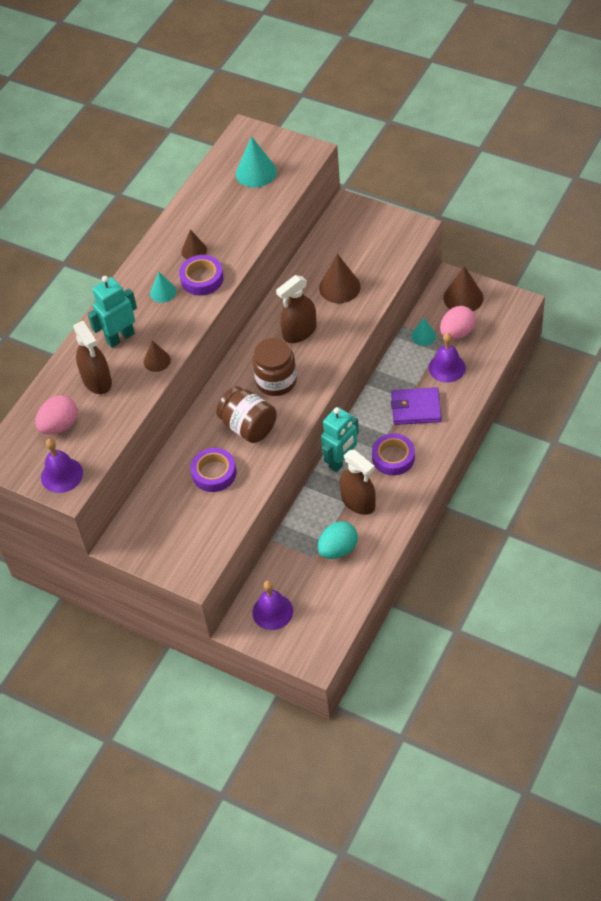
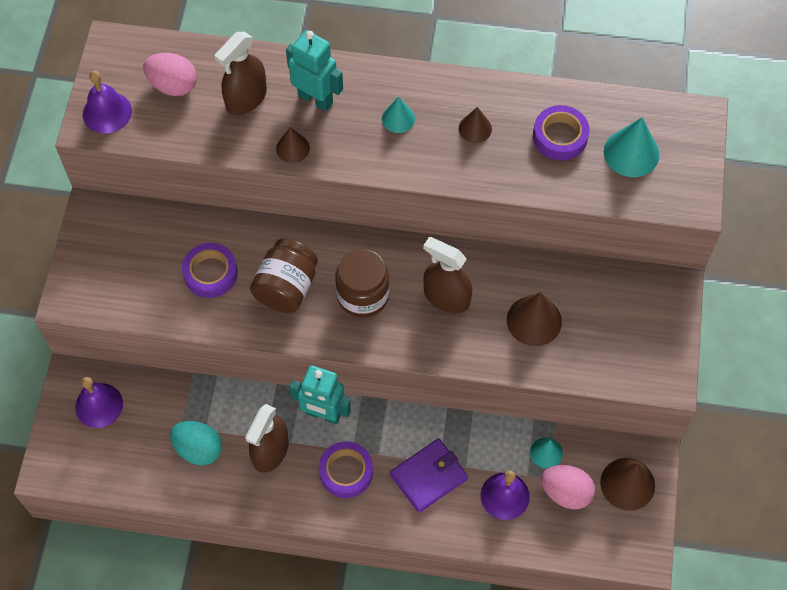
camera: 65 degrees right, 10 degrees up
purple tape [179,255,224,296] -> purple tape moved to [533,105,589,161]
purple wallet [391,387,442,425] -> purple wallet turned 75 degrees clockwise [390,438,468,513]

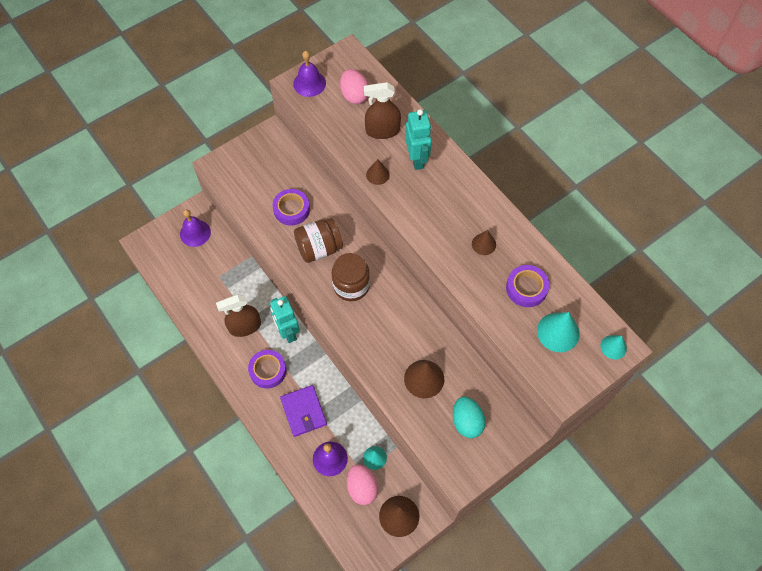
camera: 45 degrees right, 0 degrees up
turquoise egg [170,421,222,465] -> turquoise egg moved to [453,397,486,438]
turquoise cone [382,97,415,133] -> turquoise cone moved to [601,335,627,360]
purple wallet [390,438,468,513] -> purple wallet turned 60 degrees clockwise [280,385,327,437]
brown spray bottle [423,237,472,313] -> none

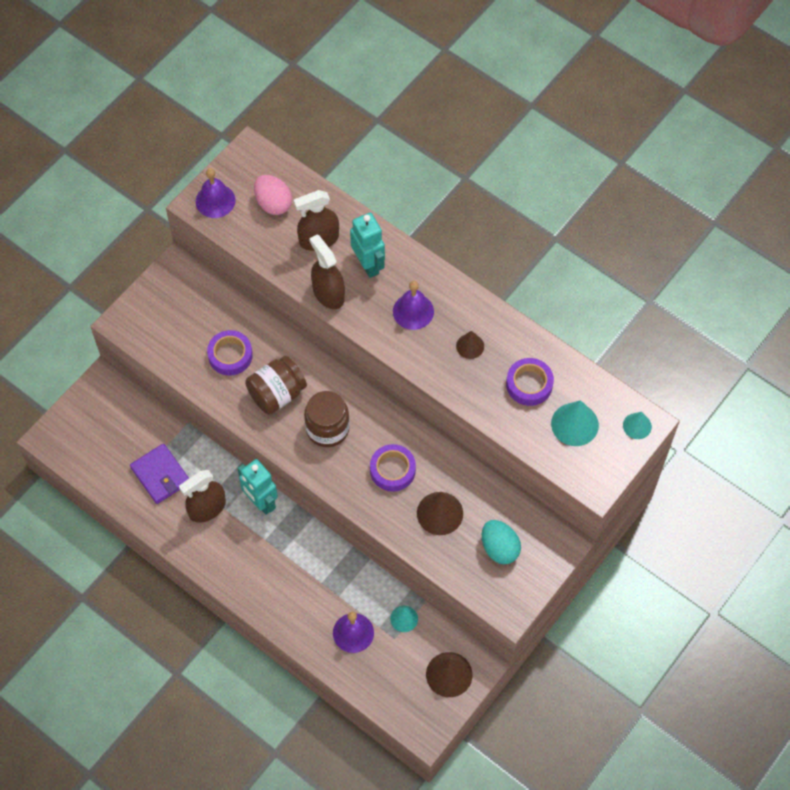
camera: 15 degrees left, 0 degrees up
purple bell [180,209,211,247] -> purple bell moved to [393,281,434,330]
purple tape [248,350,287,388] -> purple tape moved to [370,444,416,492]
purple wallet [280,385,327,437] -> purple wallet moved to [130,443,189,504]
pink egg [347,464,378,505] -> none
brown cone [366,159,390,185] -> brown spray bottle [309,234,345,309]

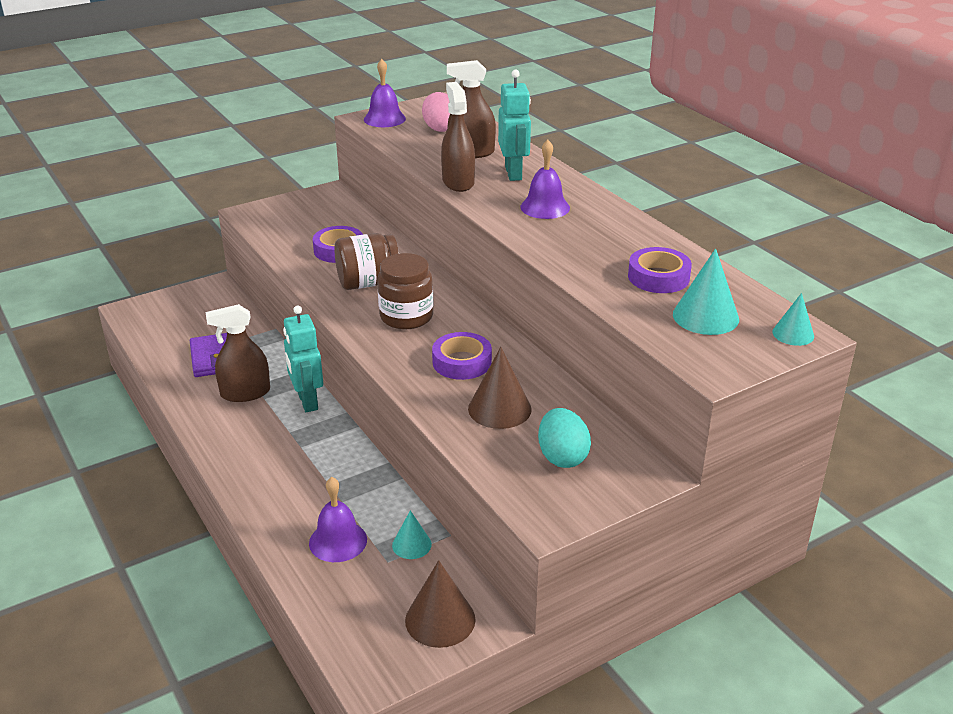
camera: 20 degrees right, 30 degrees down
brown cone [456,331,484,359] -> none

